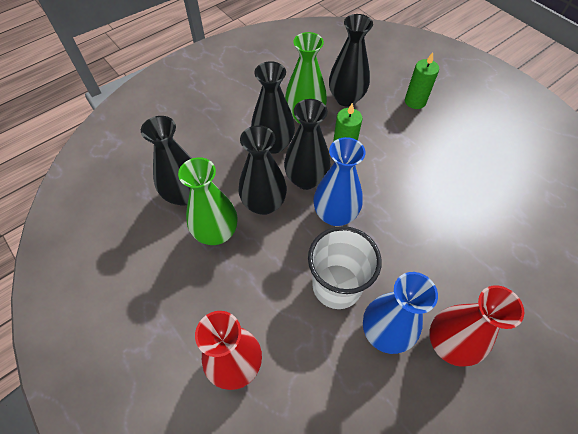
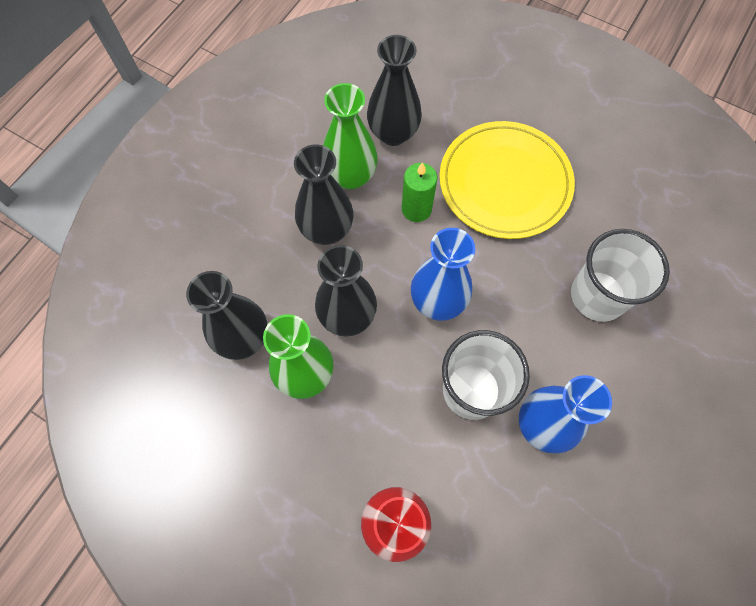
camera: 20 degrees left, 10 degrees up
black vase [284,99,331,190] -> none
green candle [405,52,439,109] -> none
red vase [429,285,524,367] -> none
none -> yellow plate [439,121,575,239]
none -> white cup [571,229,670,322]

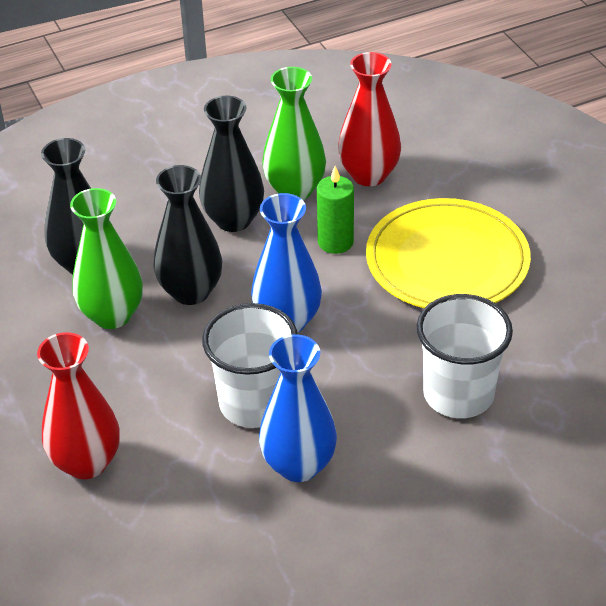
camera: 35 degrees right, 25 degrees down
black vase [367,35,422,146] -> red vase [338,52,401,186]

